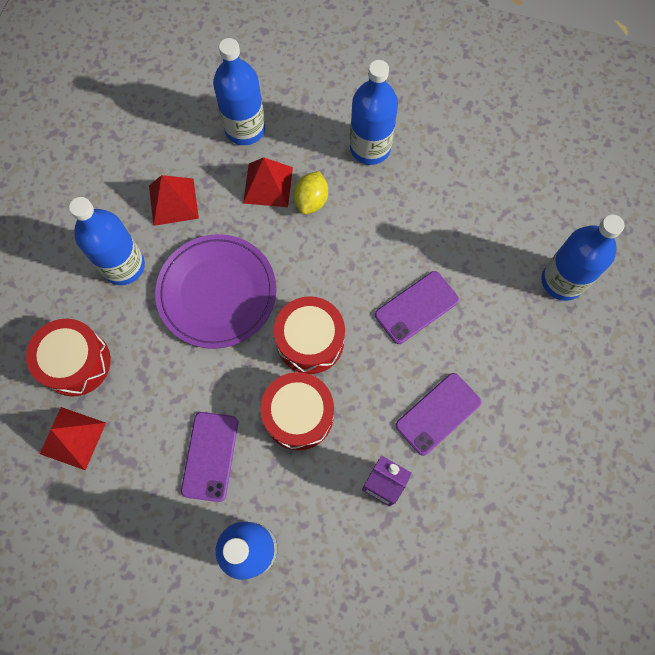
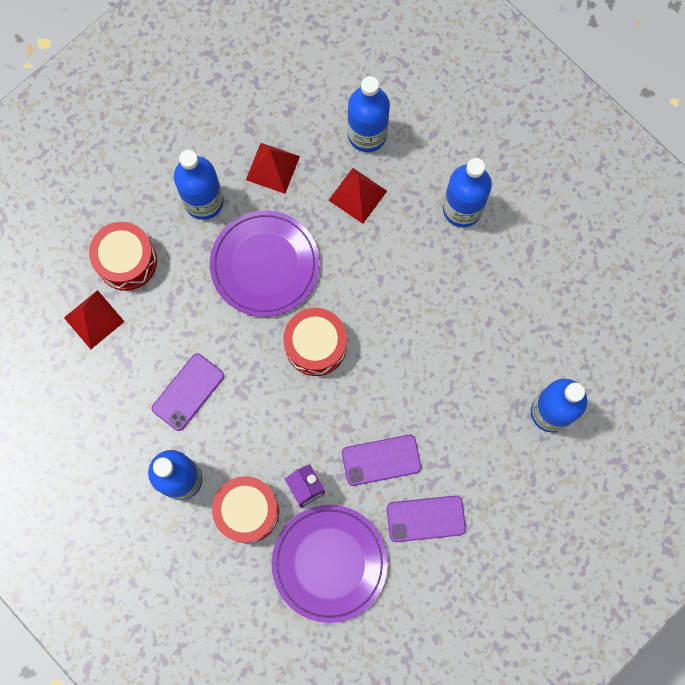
camera: 30 degrees right, 5 degrees up
red drum [260,372,334,450] -> red drum moved to [212,476,279,543]
yellow lemon [294,171,328,214] -> none
purple phone [375,271,459,344] -> purple phone moved to [387,495,466,542]
none -> purple plate [271,505,388,623]

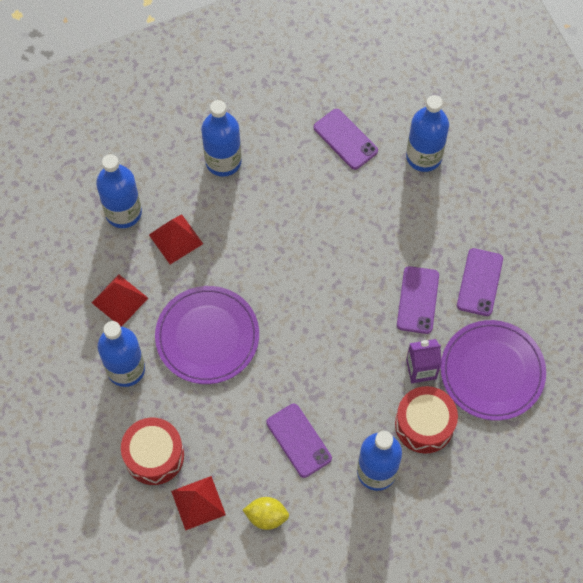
camera: 70 degrees left, 10 degrees down
red drum [284,308,347,376] -> none
none -> yellow lemon [243,497,289,530]
none -> purple phone [314,109,378,170]

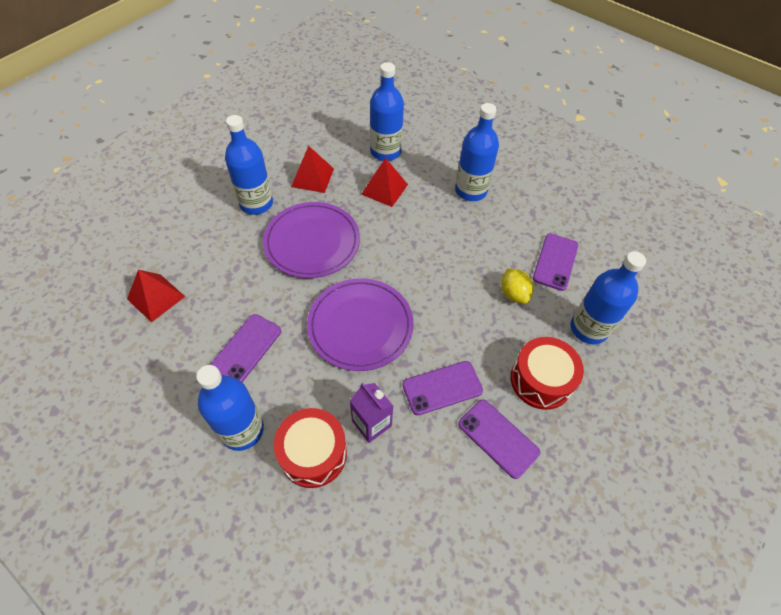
camera: 60 degrees right, 10 degrees down
red drum [121,418,184,485] -> red drum moved to [511,337,584,410]
yellow lemon [243,497,289,530] -> yellow lemon moved to [501,269,533,304]
purple plate [441,320,546,421] -> purple plate moved to [307,278,414,371]
purple phone [457,248,503,316] -> purple phone turned 60 degrees clockwise [458,400,540,479]

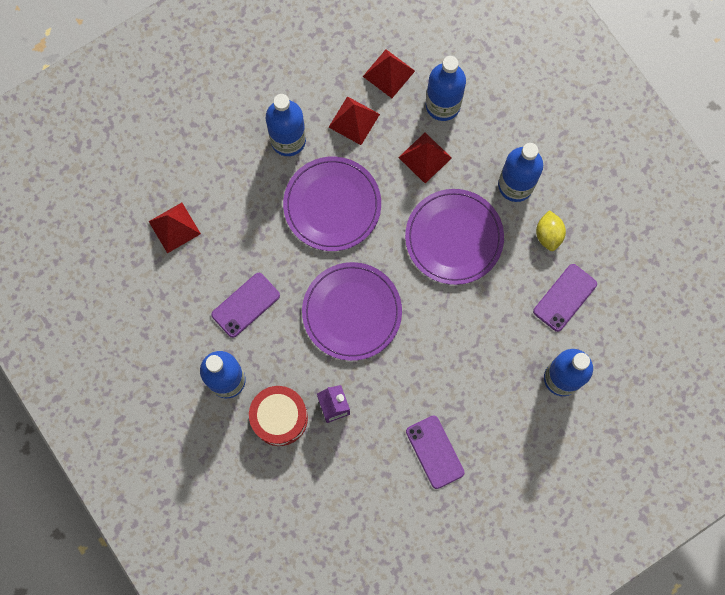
camera: 20 degrees right, 20 degrees up
purple phone [402,361,483,415] -> none
yellow lemon [501,269,533,304] -> yellow lemon moved to [536,210,566,251]
red drum [511,337,584,410] -> none
none -> red pyramid [363,49,415,98]
none -> purple plate [405,189,504,285]

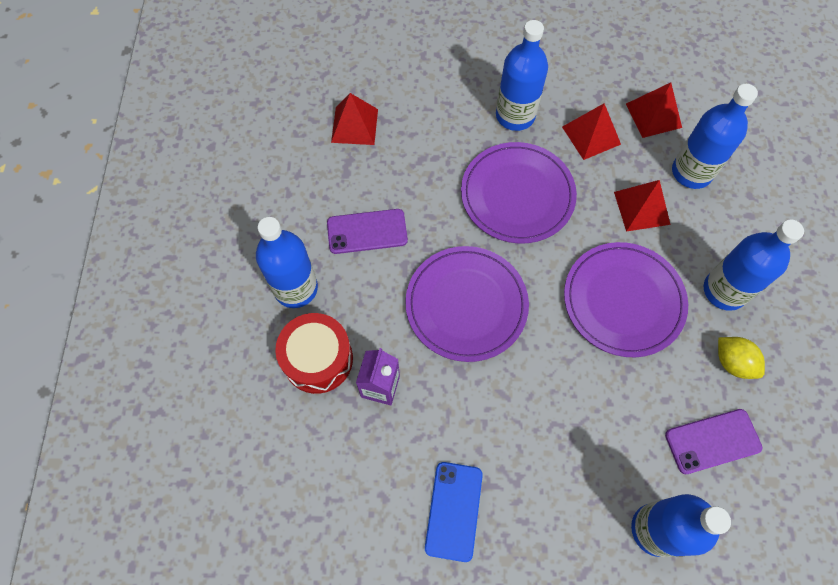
camera: 35 degrees right, 10 degrees down
purple phone [406,416,465,489] -> blue phone [425,462,483,562]
yellow lemon [536,210,566,251] -> yellow lemon turned 75 degrees counterclockwise [718,337,765,379]

